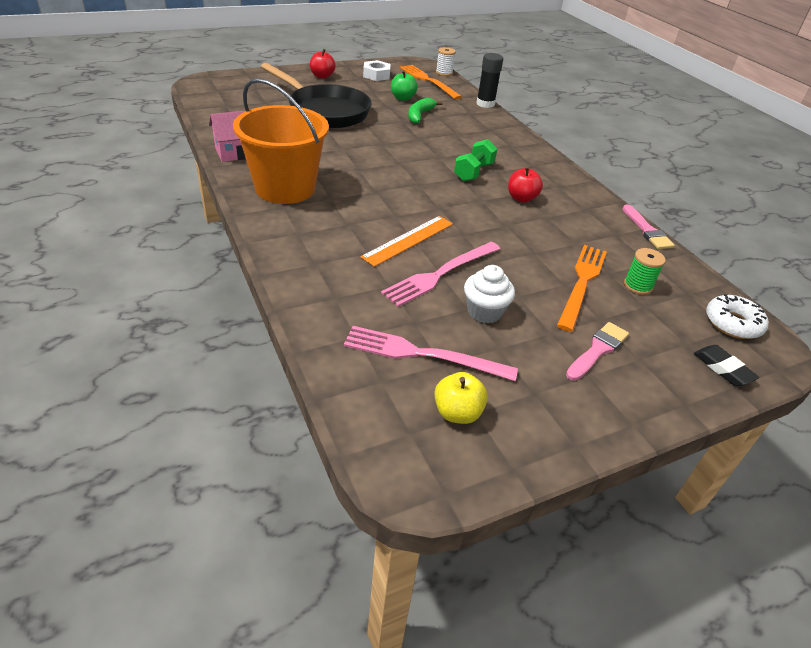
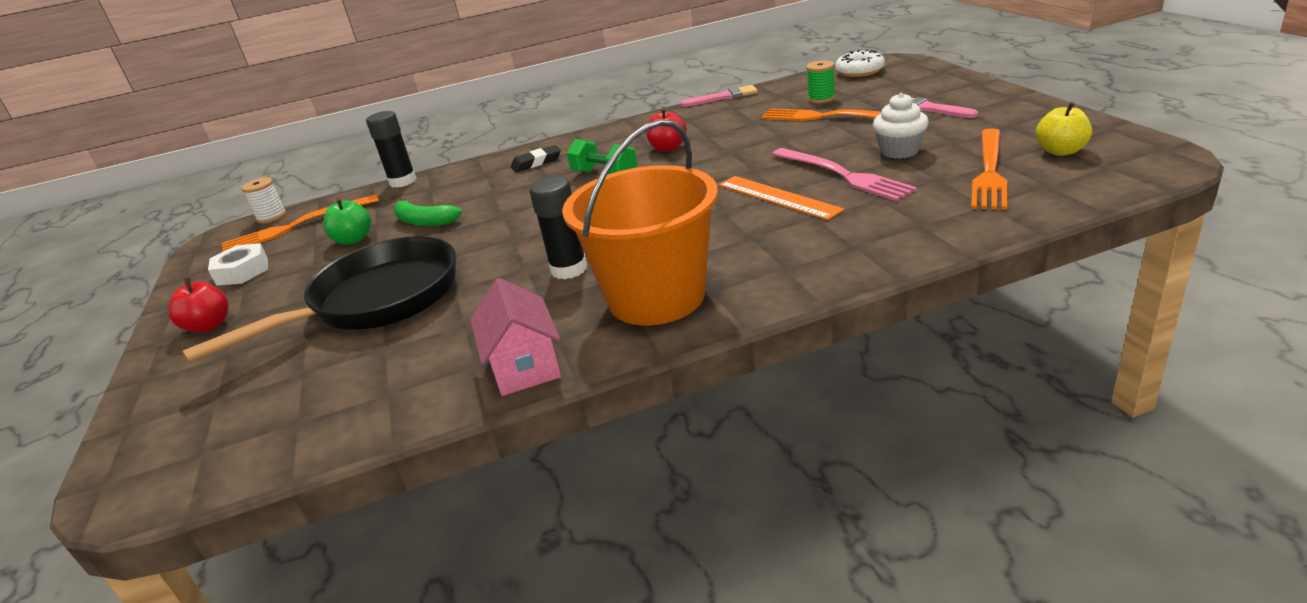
camera: 75 degrees left, 10 degrees down
pink fork [344,326,518,381] -> orange fork [971,128,1007,209]
black eraser [694,345,759,386] -> black eraser moved to [511,145,561,172]
none -> black glue stick [529,176,587,279]

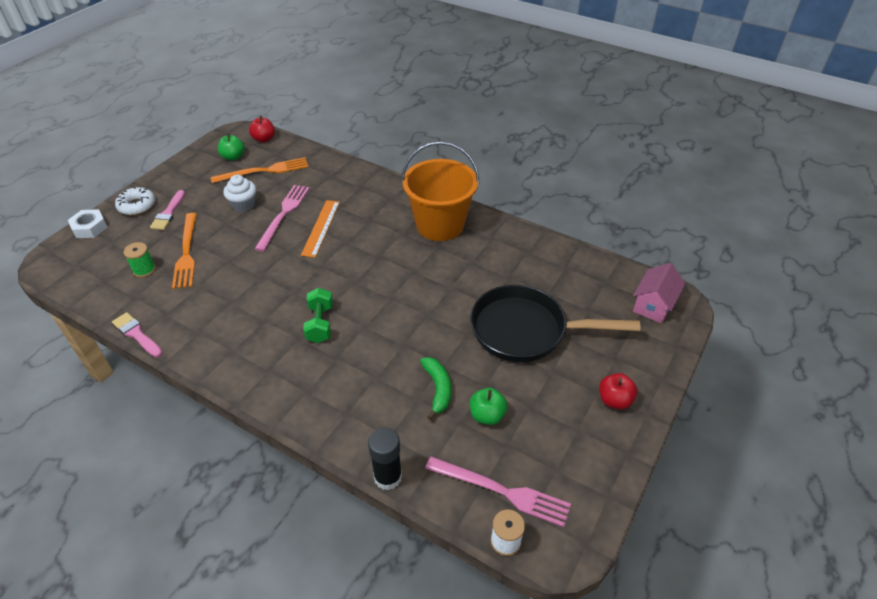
camera: 135 degrees left, 15 degrees up
white nut [208,243,268,286] -> white nut moved to [68,209,107,238]
orange fork [222,194,379,252] -> pink fork [425,456,571,527]
pink house [470,278,561,396] -> pink house moved to [633,263,685,323]
black eraser [511,145,561,172] -> none
black glue stick [529,176,587,279] -> none
red apple [646,108,687,152] -> red apple moved to [249,116,275,143]
white donut [835,49,885,77] -> white donut moved to [115,187,155,215]
yellow apple [1036,102,1092,156] -> green apple [218,133,244,161]

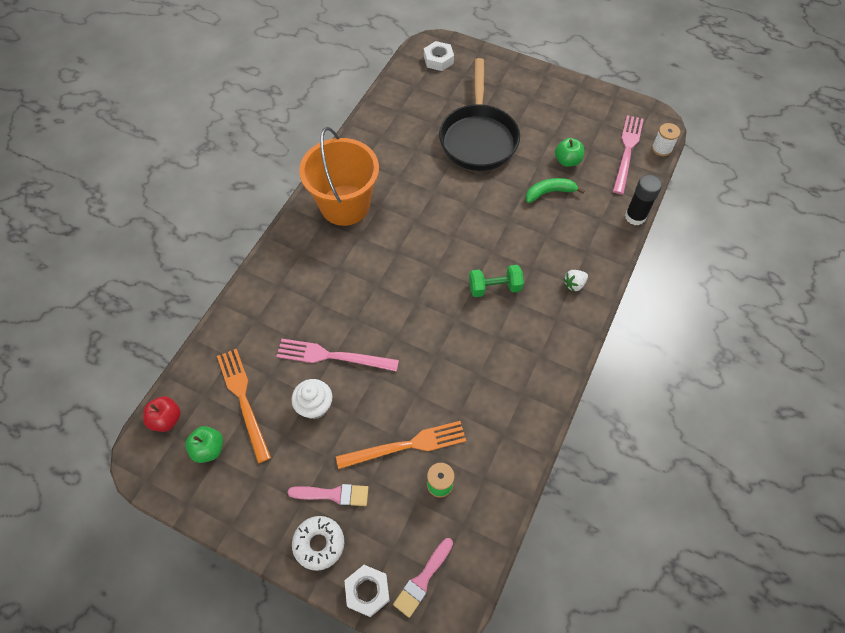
camera: 95 degrees left, 15 degrees up
pink brush [112,312,162,357] -> pink brush moved to [393,538,453,618]
orange ruler [301,200,340,258] -> none
red apple [599,373,637,410] -> none
pink house [633,263,685,323] -> white nut [424,41,454,71]
none -> white strawberry [563,270,588,292]

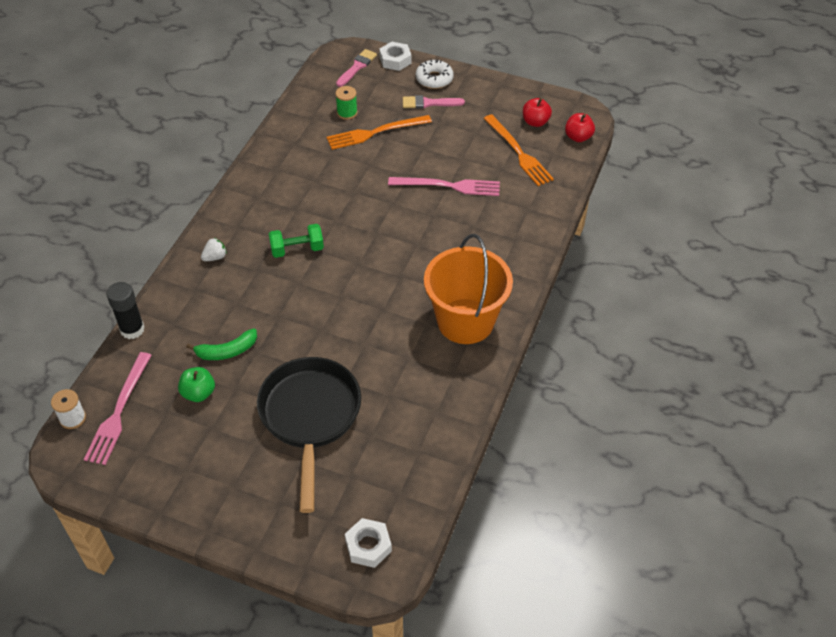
camera: 175 degrees right, 10 degrees down
green apple [185,426,223,463] -> red apple [523,98,552,127]
white cupcake [291,379,332,419] -> none

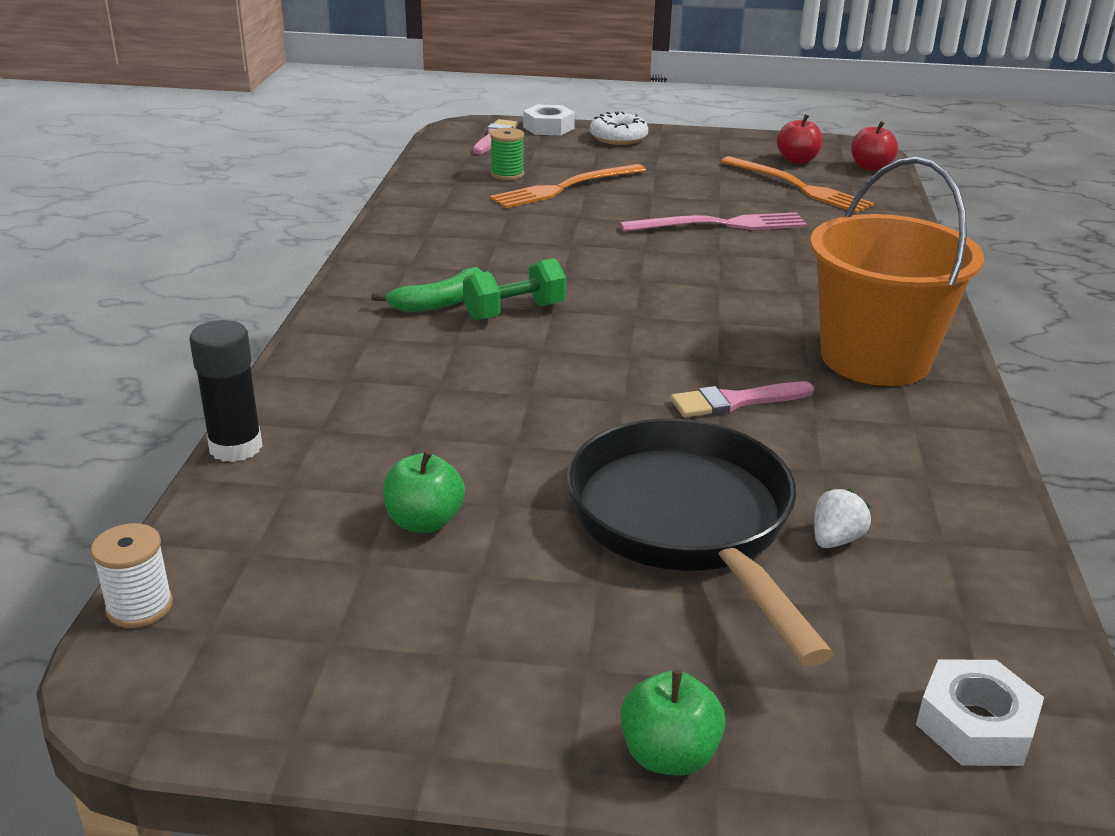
camera: 15 degrees left, 20 degrees down
pink fork [84,352,152,465] -> none
green banana [186,328,257,360] -> green banana moved to [371,267,483,312]
white strawberry [201,238,227,261] -> white strawberry moved to [814,489,871,548]
pink brush [403,95,465,109] -> pink brush moved to [671,382,814,417]
none -> green apple [621,670,726,776]

